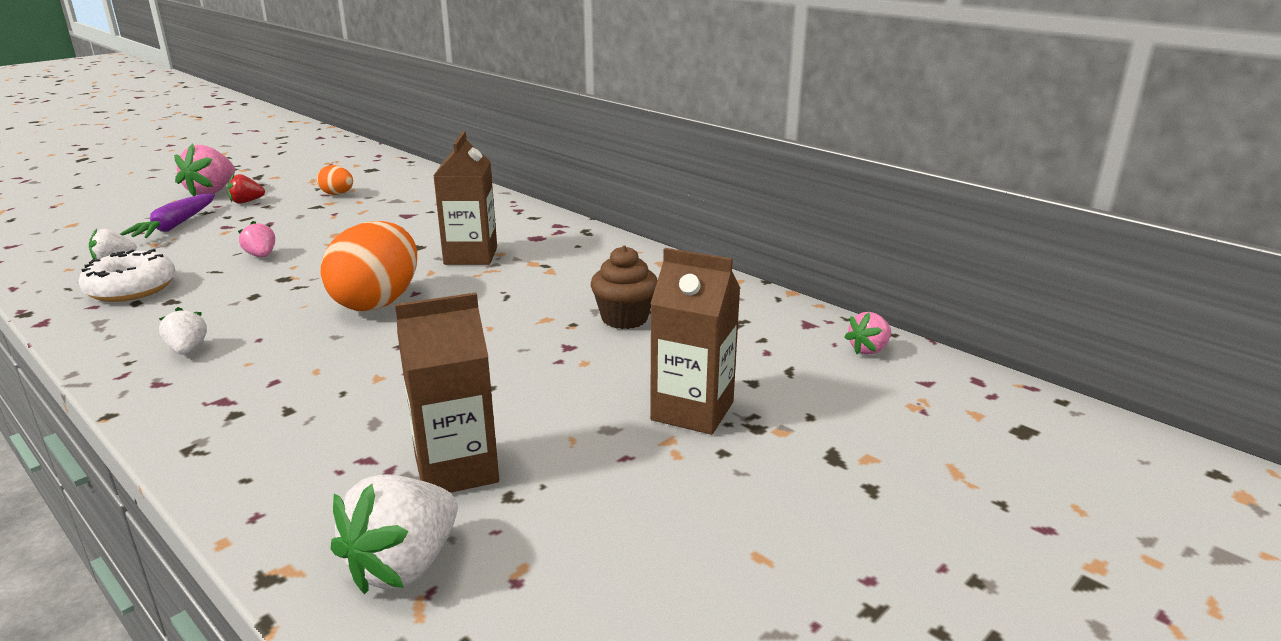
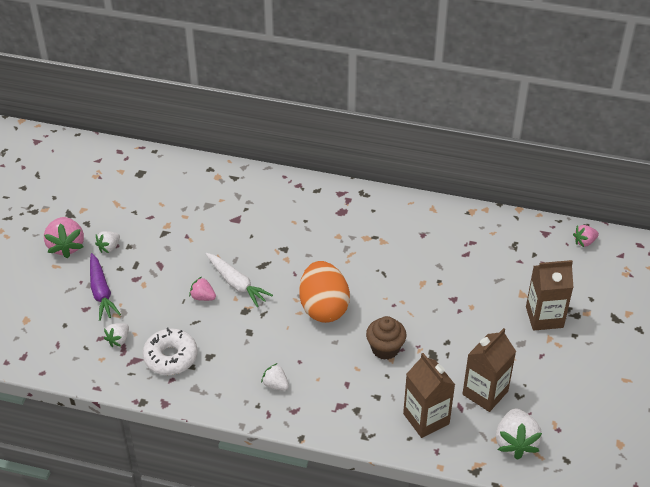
camera: 30 degrees left, 20 degrees up
red strawberry [227,174,265,204] -> white strawberry [95,231,120,253]
orange egg [317,165,353,195] -> none
brown carton [433,131,497,265] -> brown carton moved to [403,353,455,438]
brown cupcake [591,246,658,329] -> brown cupcake moved to [366,316,407,360]
pink strawberry [845,312,891,355] -> pink strawberry turned 45 degrees clockwise [573,225,599,247]
none -> white carrot [206,253,273,307]

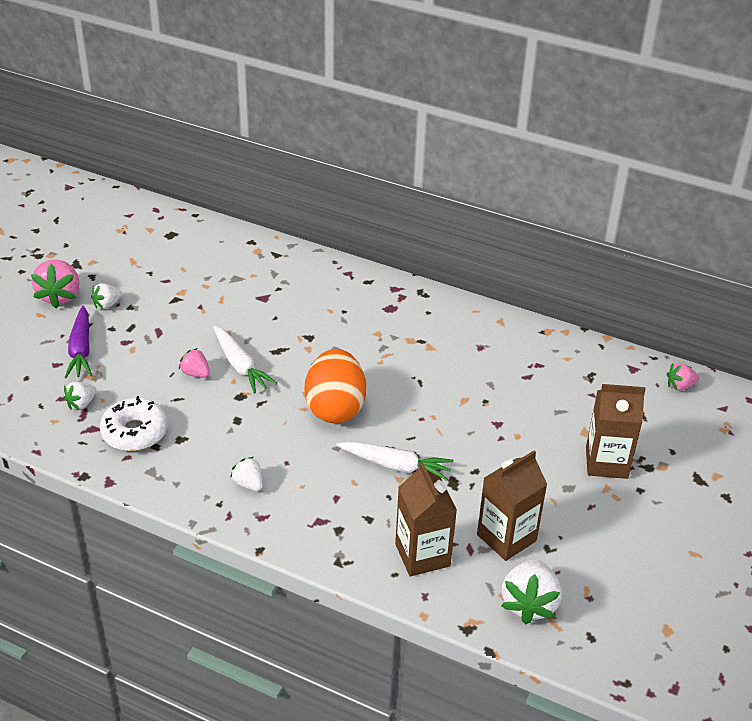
camera: 10 degrees right, 5 degrees down
brown cupcake [366,316,407,360] -> white carrot [336,441,454,481]

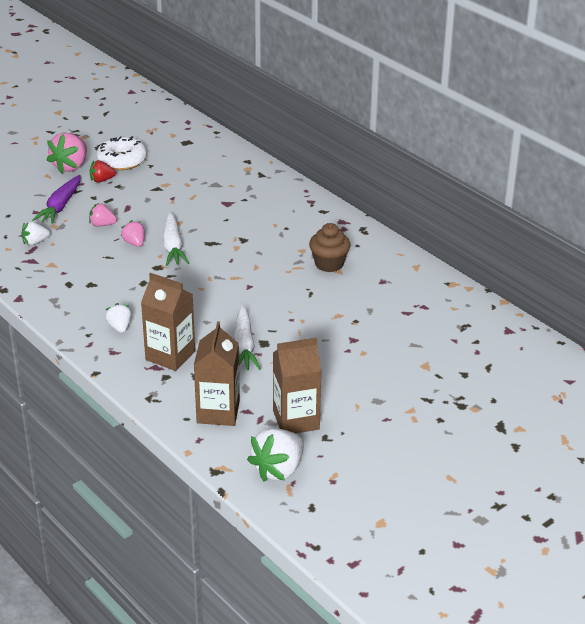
camera: 25 degrees right, 5 degrees down
white strawberry [91,283,122,309] -> red strawberry [90,160,116,183]
white donut [100,396,168,451] -> white donut moved to [97,136,147,170]
orange egg [304,349,366,423] -> none
white carrot [336,441,454,481] -> white carrot turned 45 degrees clockwise [233,305,261,371]
brown carton [586,384,646,479] -> brown carton moved to [141,273,195,371]
pink strawberry [667,363,699,390] -> pink strawberry moved to [89,203,117,226]
none -> brown cupcake [309,223,350,272]

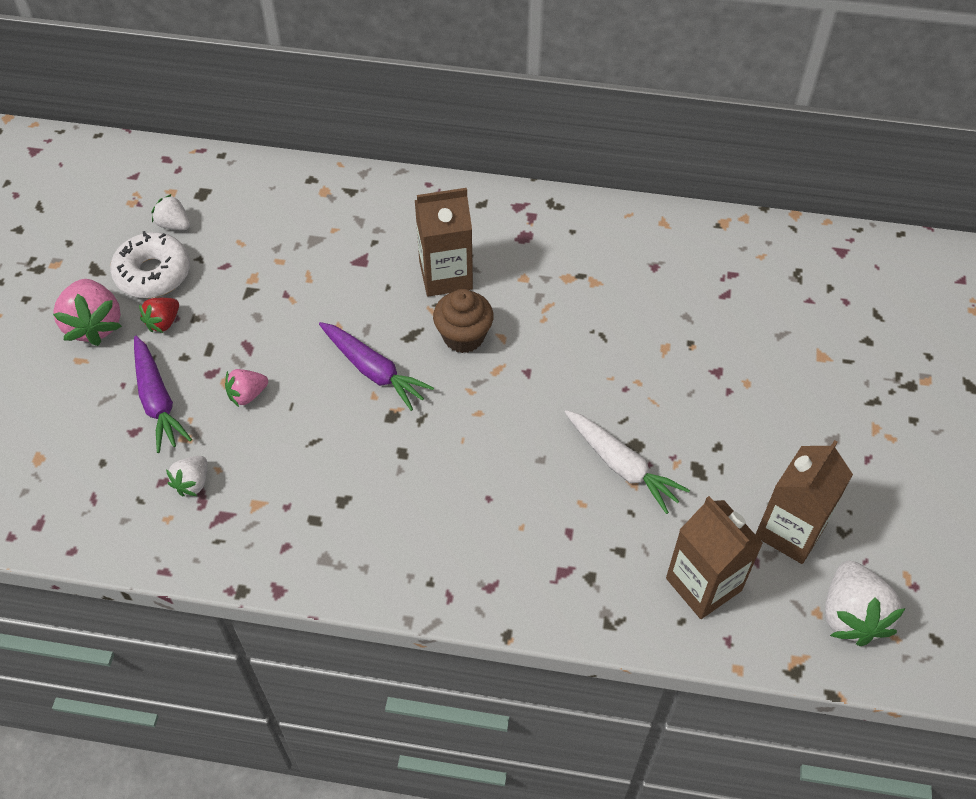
camera: 40 degrees left, 20 degrees up
white strawberry [105,303,132,333] -> white strawberry moved to [152,194,190,230]
pink strawberry [121,220,145,247] -> none
brown carton [141,273,195,371] -> brown carton moved to [415,188,473,297]
white carrot [163,212,189,266] -> purple carrot [319,322,434,411]
brown cupcake [309,223,350,272] -> brown cupcake moved to [433,289,493,353]

